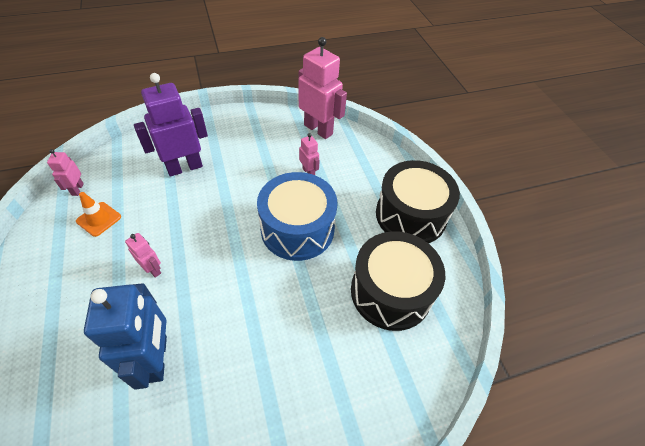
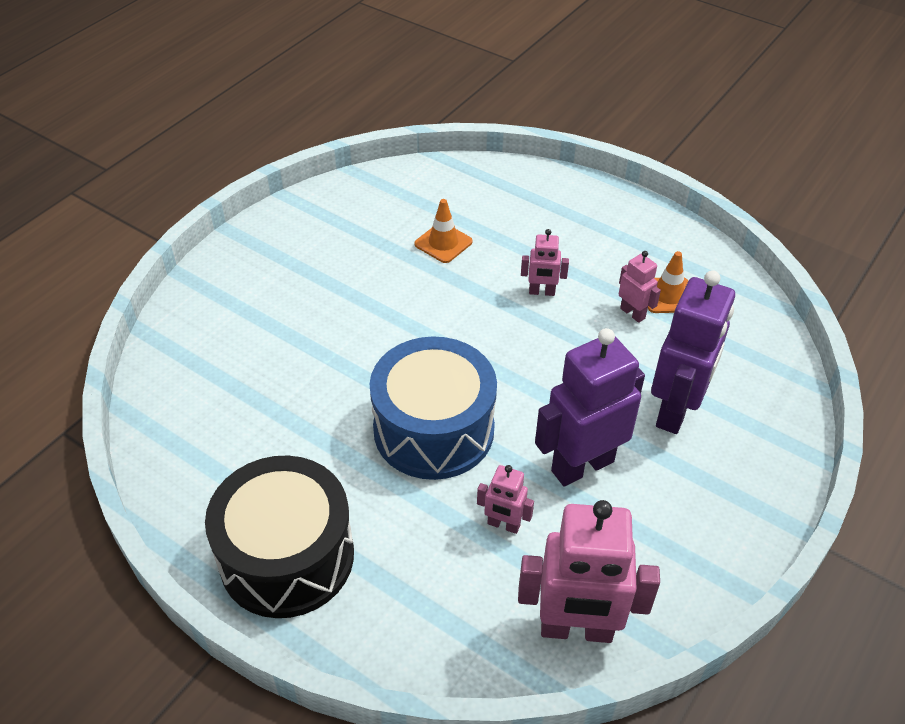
camera: 145 degrees right, 5 degrees down
pink robot [47,149,84,196] -> pink robot moved to [619,251,661,323]
blue robot [84,283,167,390] -> orange traffic cone [415,199,473,263]
black drum [351,231,445,331] -> none
none -> purple robot [535,328,645,487]

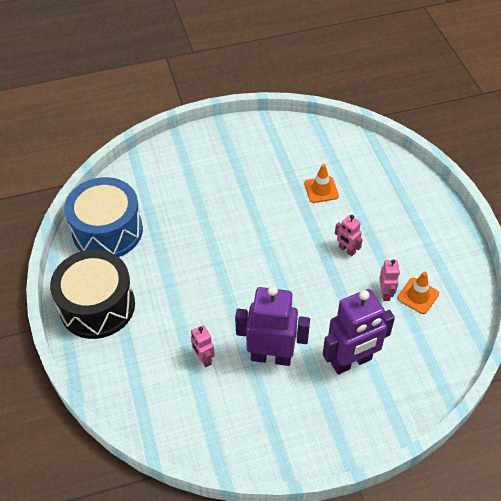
camera: 40 degrees right, 5 degrees up
blue drum [370,337,497,480] -> blue drum moved to [64,177,143,257]
pink robot [518,500,660,643] -> none

